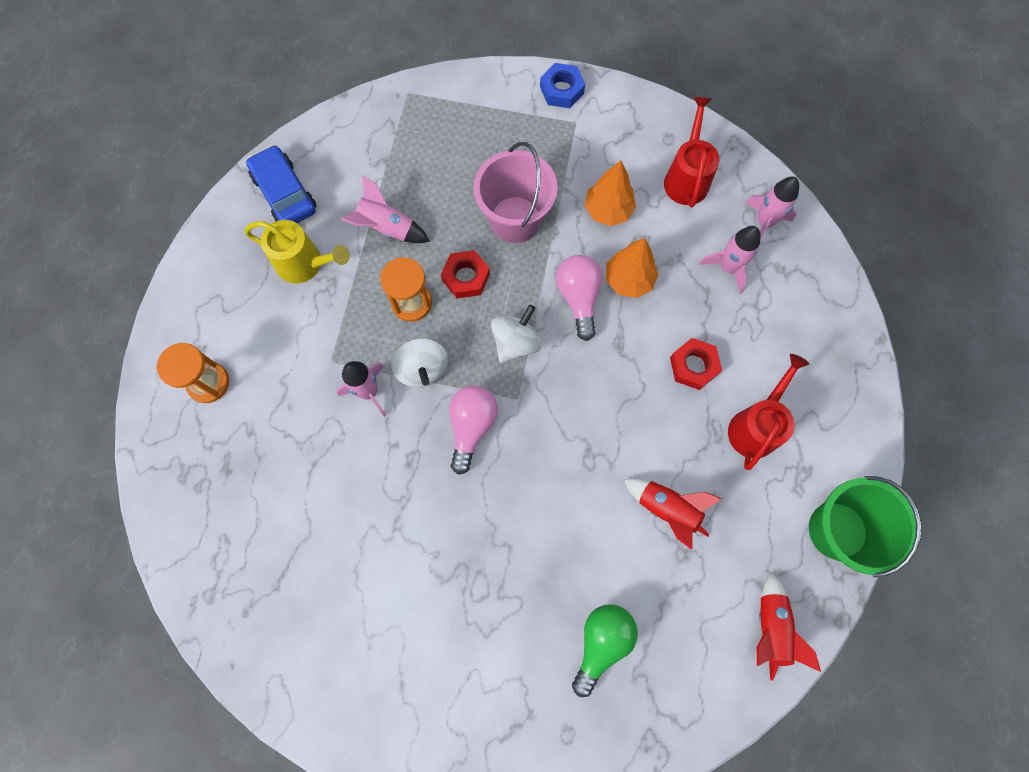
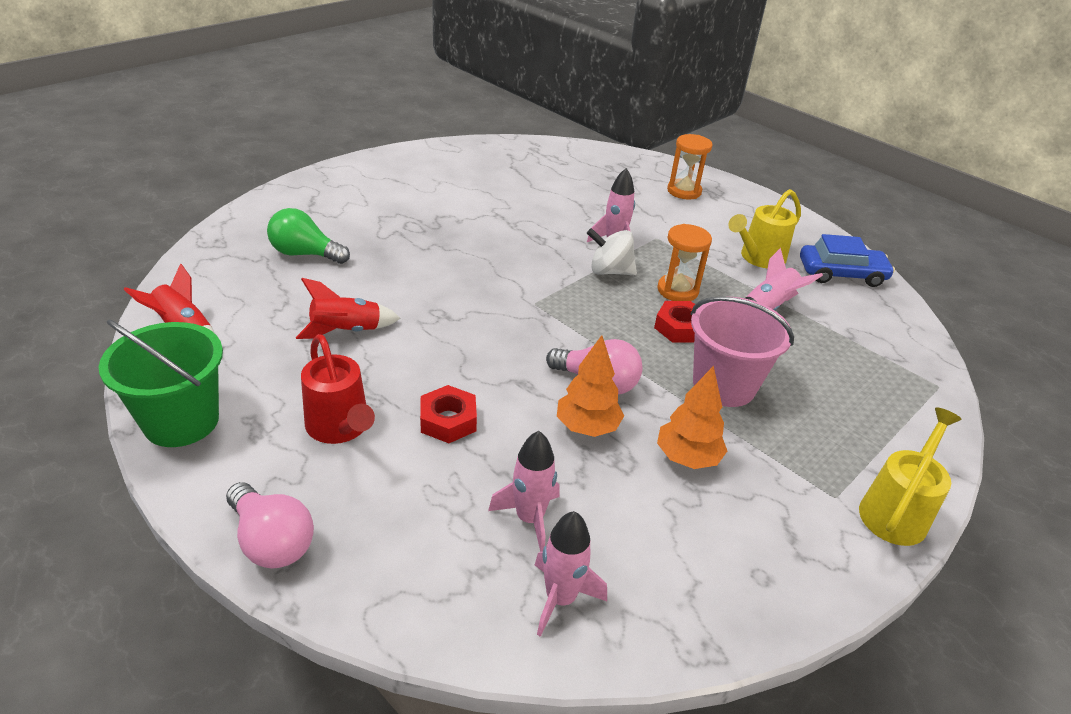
camera: 120 degrees right, 35 degrees down
pink light bulb [449,385,498,475] -> pink light bulb moved to [226,482,314,569]
white spinning top [491,305,542,363] -> none
blue nut [540,63,585,108] -> yellow watering can [859,408,961,546]
green light bulb [572,604,638,697] -> green light bulb turned 135 degrees clockwise [267,208,350,264]
red watering can [664,97,719,207] -> none

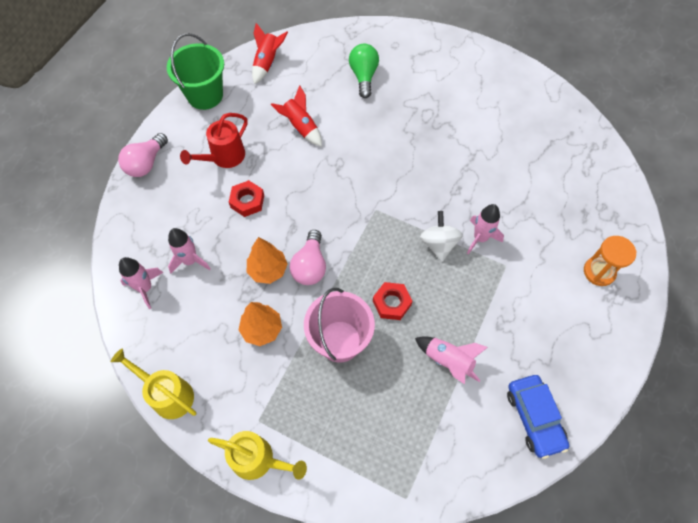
camera: 75 degrees right, 25 degrees up
orange hourglass [657,224,712,301] -> none
yellow watering can [728,189,801,268] -> yellow watering can moved to [111,349,196,419]

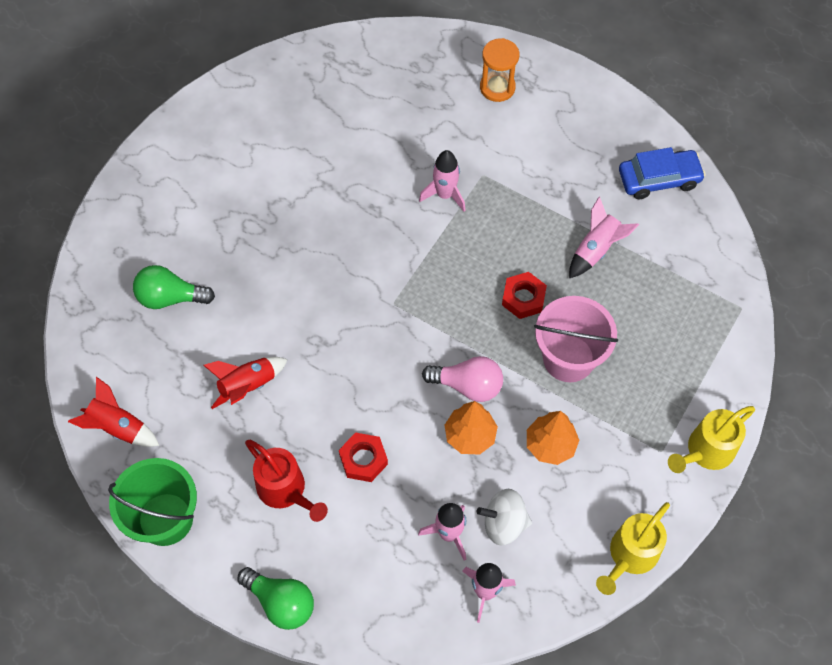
camera: 85 degrees left, 0 degrees up
pink light bulb [118,133,168,177] -> green light bulb [237,567,314,630]
yellow watering can [208,431,307,480] -> yellow watering can turned 150 degrees counterclockwise [668,406,755,473]
white spinning top [420,211,463,262] -> white spinning top moved to [477,489,532,545]

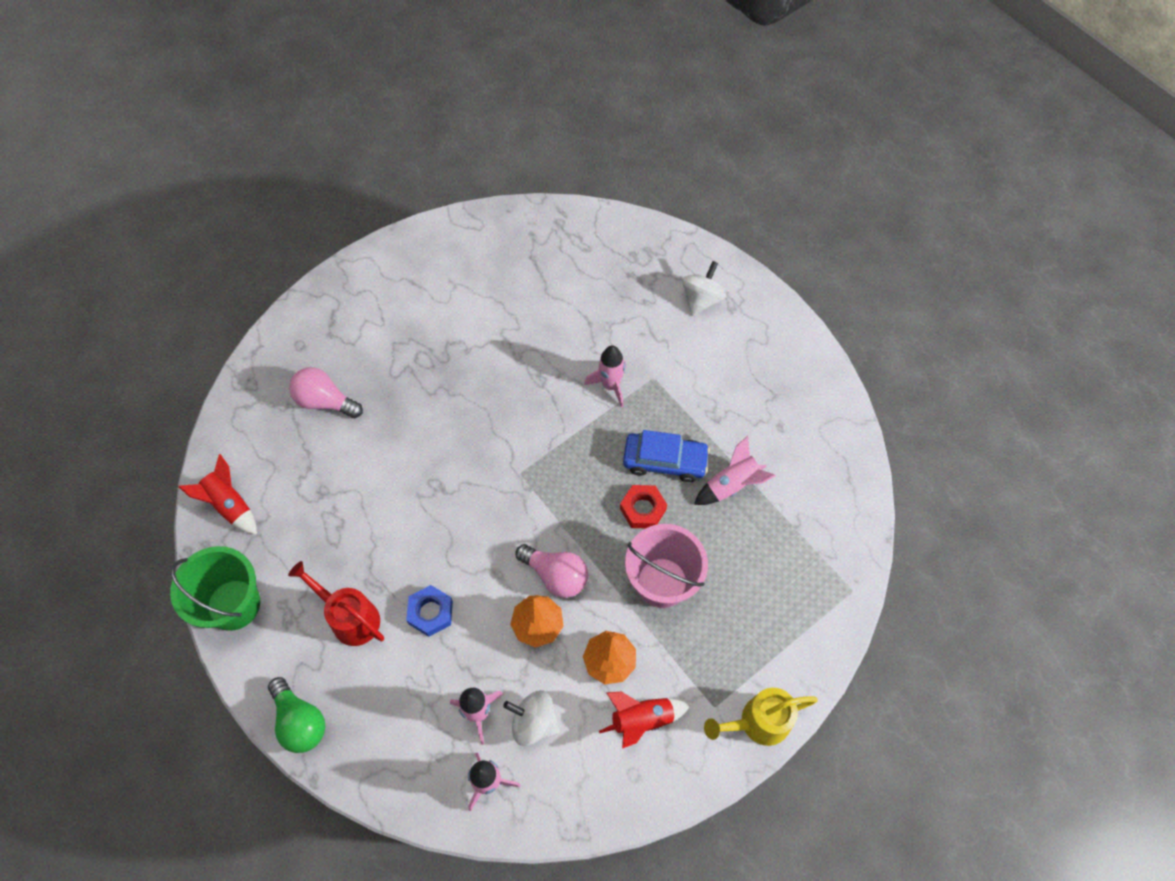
camera: 20 degrees right, 0 degrees up
green light bulb [133,265,215,309] -> pink light bulb [289,367,363,418]
red rocket [203,357,288,409] -> red rocket moved to [599,692,690,749]
red watering can [245,440,328,522] -> red watering can turned 150 degrees clockwise [288,561,384,646]
red nut [339,432,388,482] -> blue nut [406,585,453,637]
orange hourglass [480,38,519,102] -> white spinning top [682,261,726,316]
yellow watering can [596,502,670,595] -> none
blue car [619,147,705,199] -> blue car moved to [623,430,710,482]

